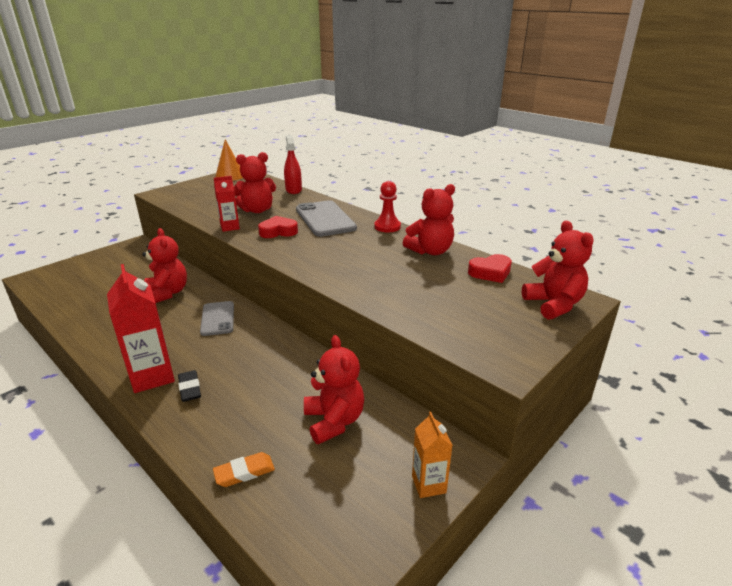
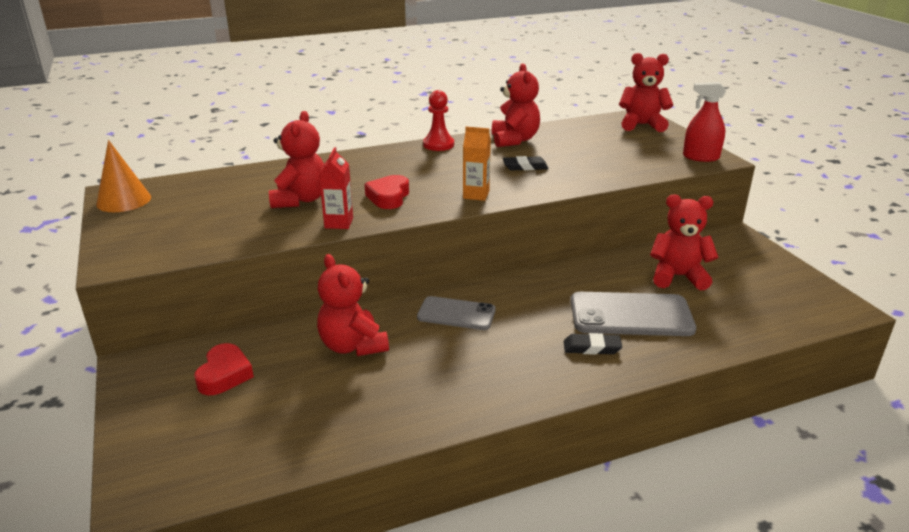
camera: 65 degrees left, 0 degrees up
red carton [107,264,175,393] -> none
red teddy bear [142,228,187,303] -> red teddy bear turned 120 degrees counterclockwise [317,254,389,356]
orange eraser [213,452,275,487] -> none
red spray bottle [284,135,302,194] -> red spray bottle moved to [683,82,726,162]
grey phone [296,200,357,237] -> grey phone moved to [571,292,696,336]
orange carton [412,411,453,498] -> orange carton moved to [463,127,491,201]
red heart [468,254,512,283] -> red heart moved to [194,343,254,395]
none -> black eraser [503,156,549,171]

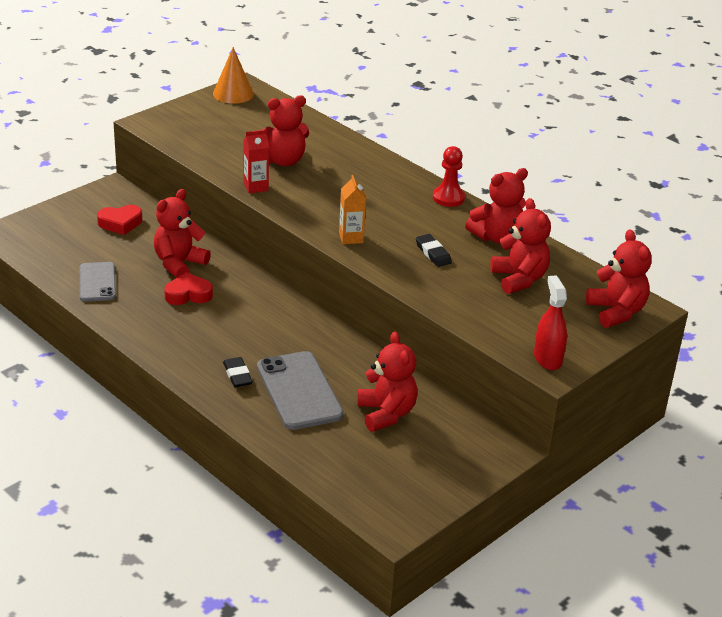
camera: 65 degrees right, 5 degrees up
red heart [365,175,409,209] -> red heart moved to [164,272,213,305]
grey phone [417,296,496,330] -> grey phone moved to [80,262,116,302]
none -> red teddy bear [490,198,551,294]

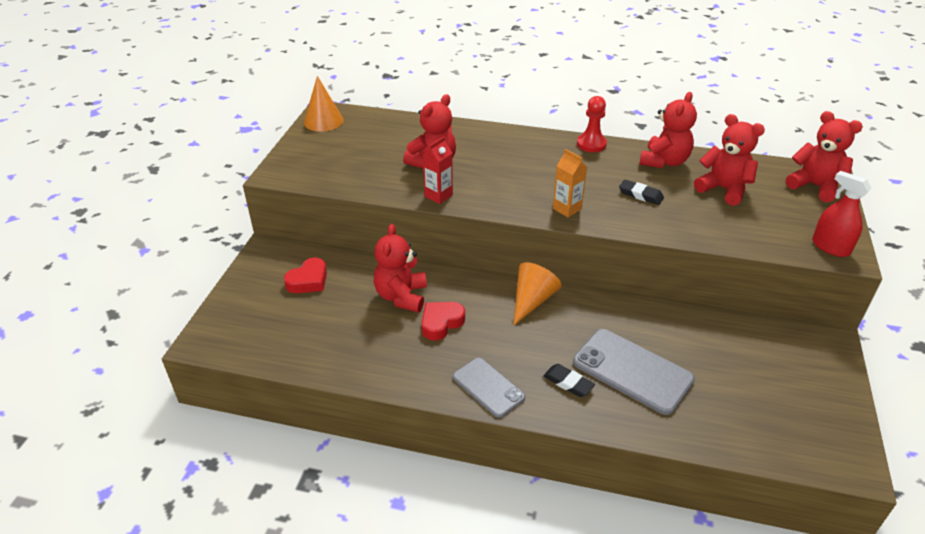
camera: 30 degrees left, 5 degrees up
grey phone [80,262,116,302] -> grey phone moved to [453,358,525,418]
red teddy bear [357,331,418,432] -> none
none -> orange cone [513,262,562,326]

